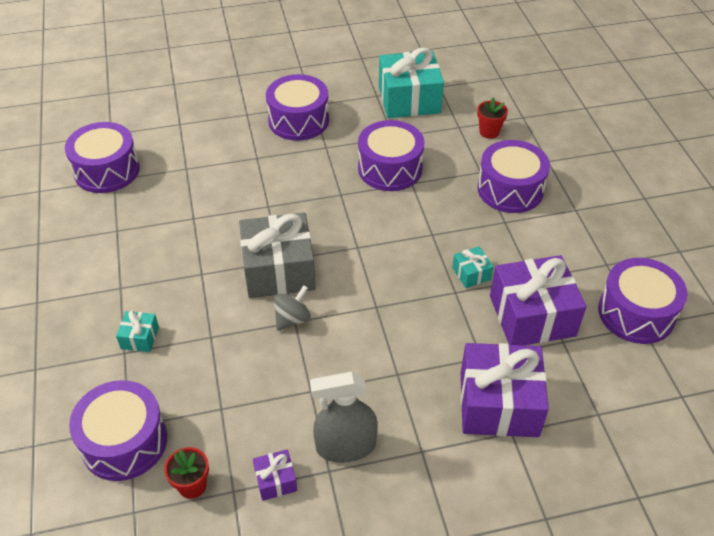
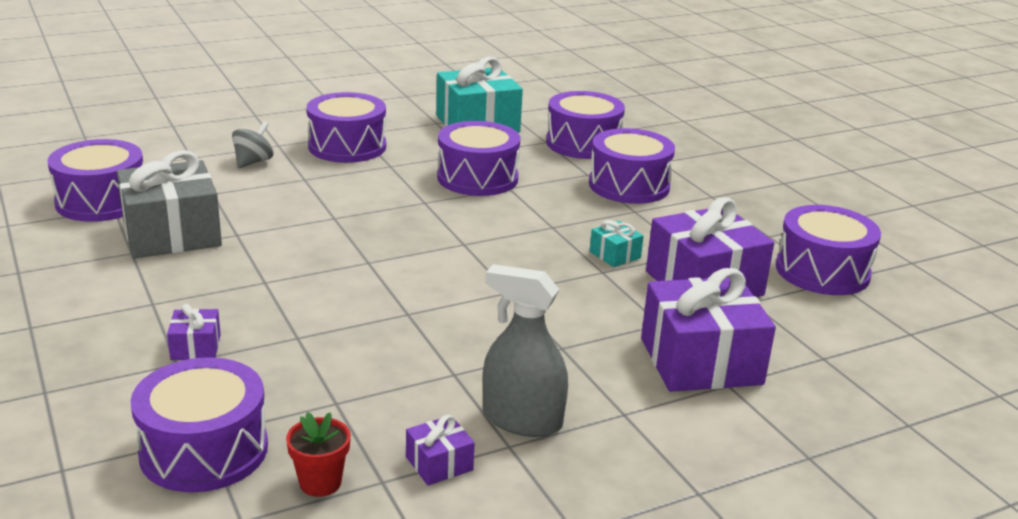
camera: 15 degrees left, 20 degrees down
turquoise gift [116,311,159,352] -> purple gift [167,304,221,360]
grey gift [239,213,316,298] -> grey gift moved to [117,150,222,259]
grey spinning top [273,285,311,331] -> grey spinning top moved to [232,121,273,168]
grey spray bottle [310,372,378,463] -> grey spray bottle turned 45 degrees clockwise [483,264,568,437]
red flower pot [477,97,508,139] -> purple drum [546,91,625,159]

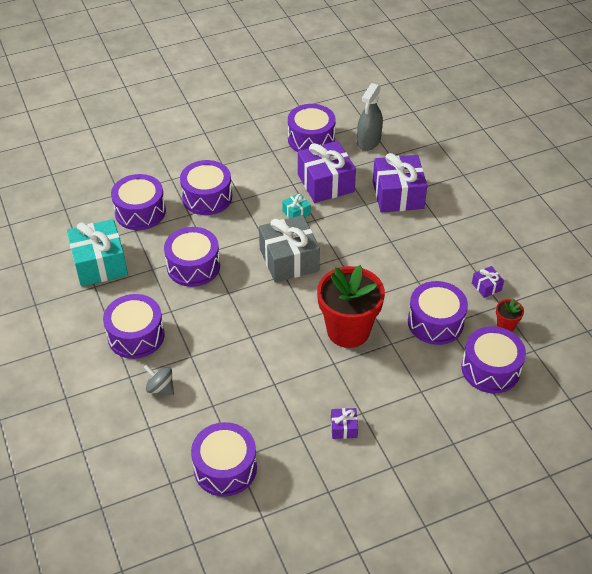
camera: 85 degrees left, 20 degrees up
grey gift [117,150,222,259] -> grey gift moved to [259,215,320,283]
purple gift [167,304,221,360] -> purple gift moved to [331,408,358,439]
grey spray bottle [483,264,568,437] -> grey spray bottle moved to [357,83,383,151]
none -> red flower pot [317,265,385,348]
none -> purple drum [408,281,468,345]

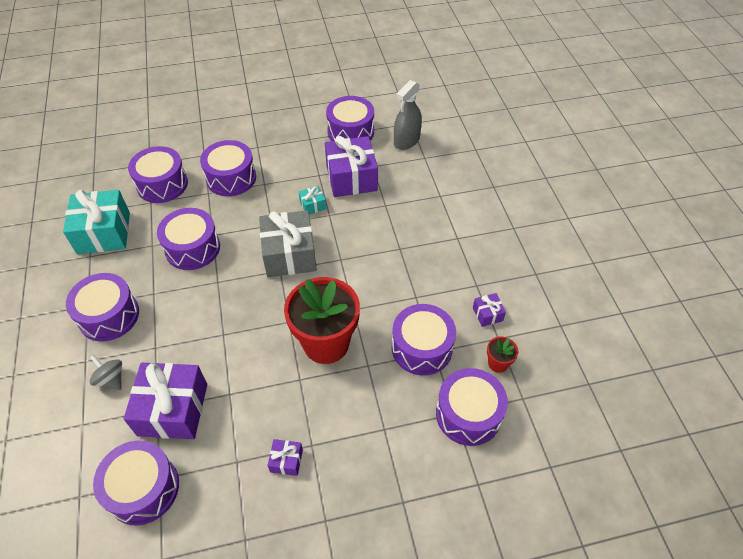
camera: 10 degrees right, 5 degrees up
purple gift [373,153,428,213] -> purple gift moved to [124,363,207,439]

